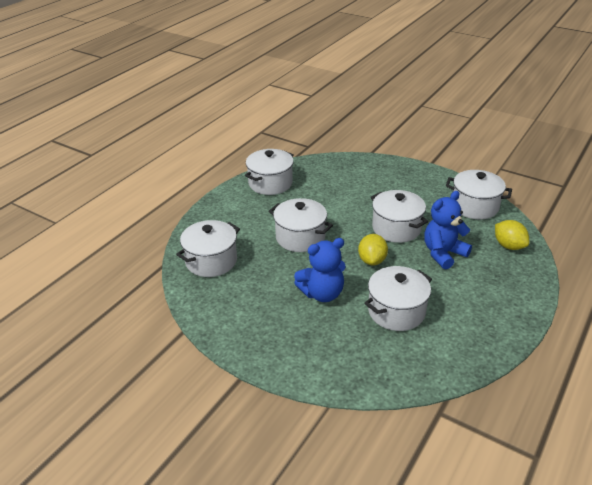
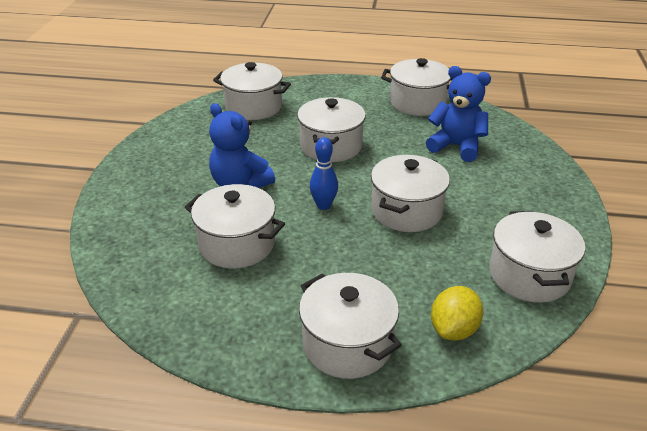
camera: 65 degrees right, 0 degrees up
yellow lemon [358,234,388,265] -> blue bowling pin [310,137,338,210]
blue teddy bear [424,191,472,270] -> blue teddy bear moved to [426,66,491,162]
none -> white pot [299,273,402,379]

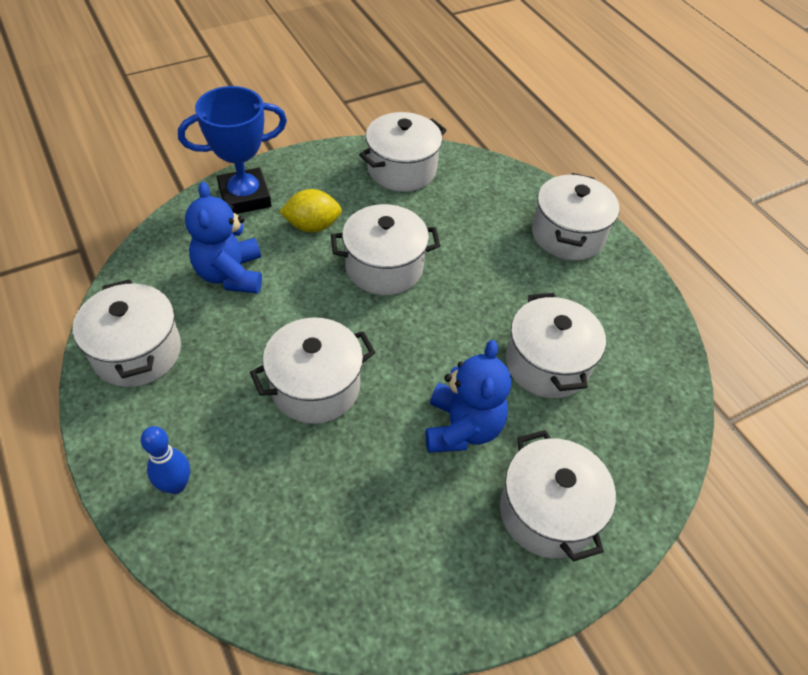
camera: 130 degrees left, 15 degrees up
white pot [213,62,291,120] -> white pot moved to [500,430,616,562]
blue bowling pin [310,137,338,210] -> blue bowling pin moved to [141,426,190,494]
yellow lemon [431,286,483,341] -> yellow lemon moved to [279,189,342,233]
none -> blue trophy [178,86,287,214]

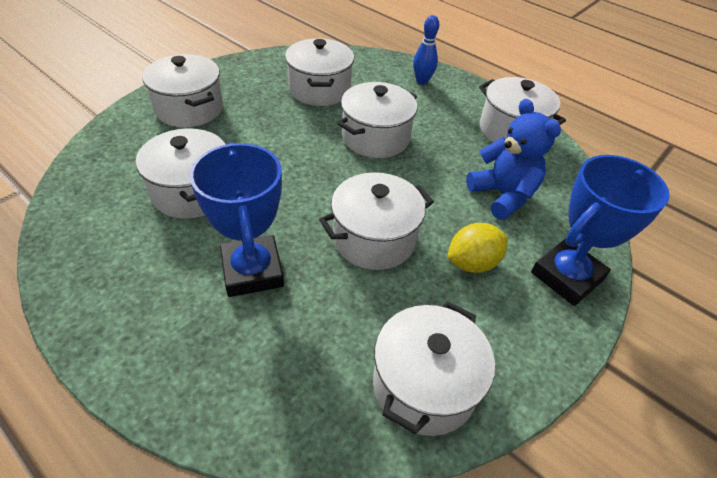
camera: 160 degrees right, 5 degrees down
blue teddy bear [426,340,511,453] -> none
white pot [532,173,619,260] -> white pot moved to [285,38,354,106]
none -> blue trophy [189,142,284,297]

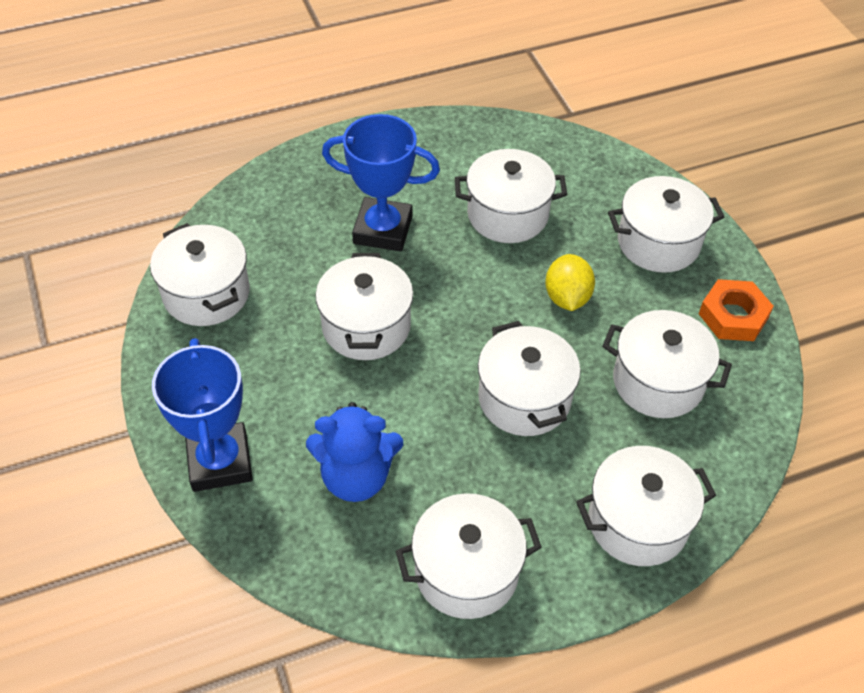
camera: 120 degrees right, 5 degrees up
blue bowling pin [413,15,439,85] -> white pot [576,446,716,566]
yellow lemon [448,223,508,273] -> yellow lemon moved to [545,254,595,311]
none -> orange nut [699,279,774,341]

